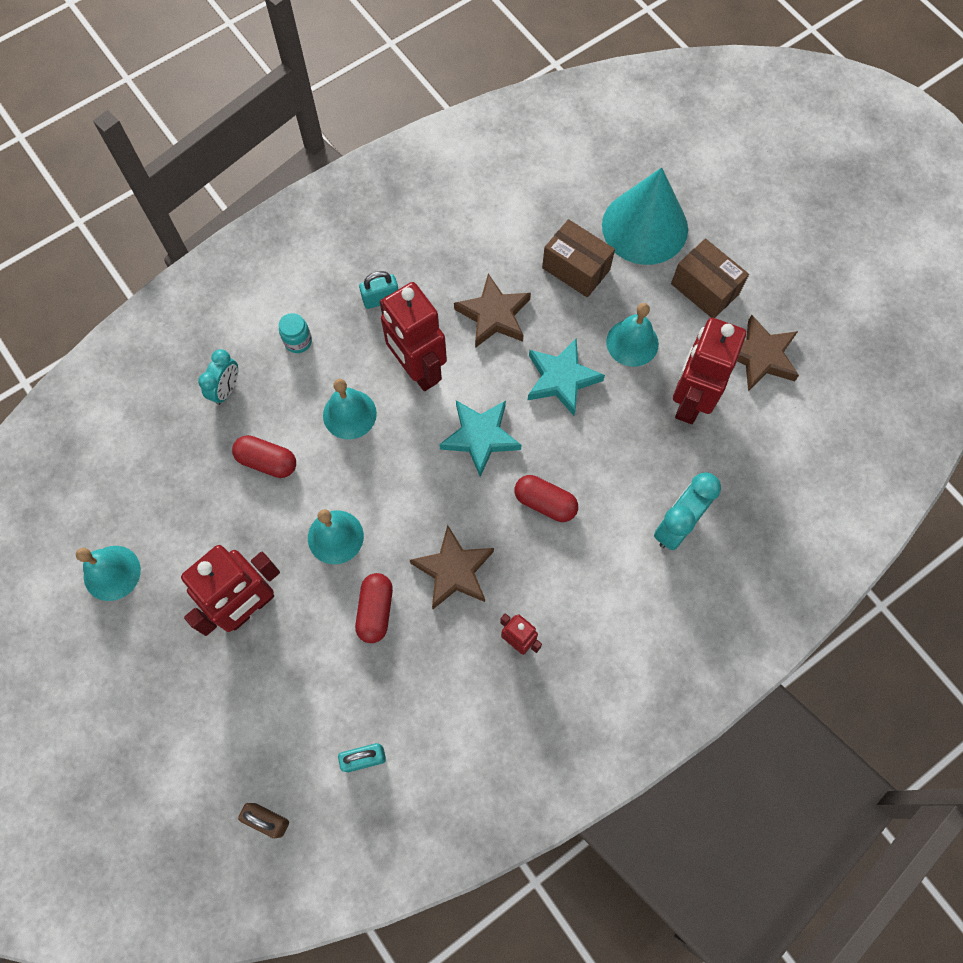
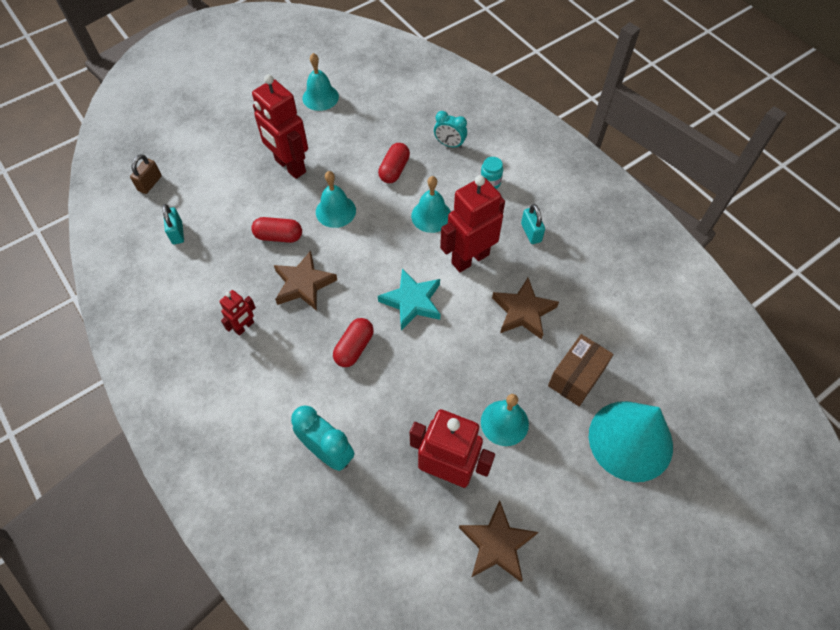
camera: 90 degrees right, 10 degrees down
turquoise star [528,339,605,416] -> none
brown box [671,239,749,318] -> none

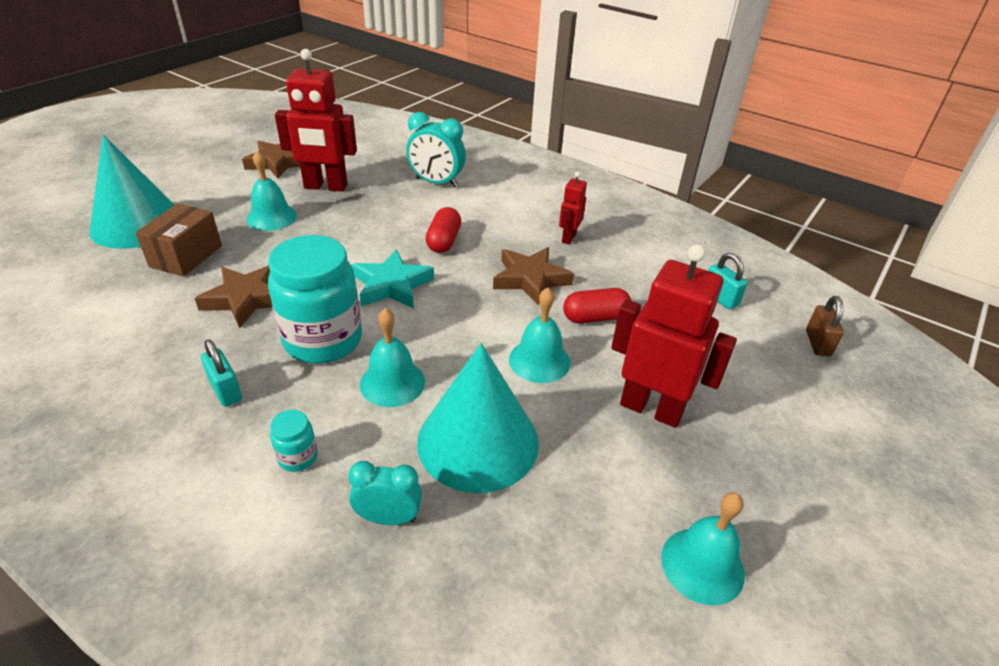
camera: 160 degrees right, 20 degrees down
red capsule [378,143,410,183] -> turquoise cone [417,343,539,493]
red robot [440,175,505,272] -> turquoise jar [268,235,362,364]

